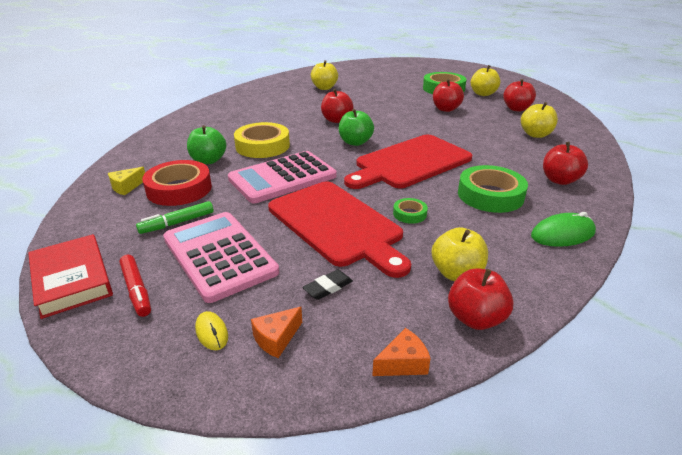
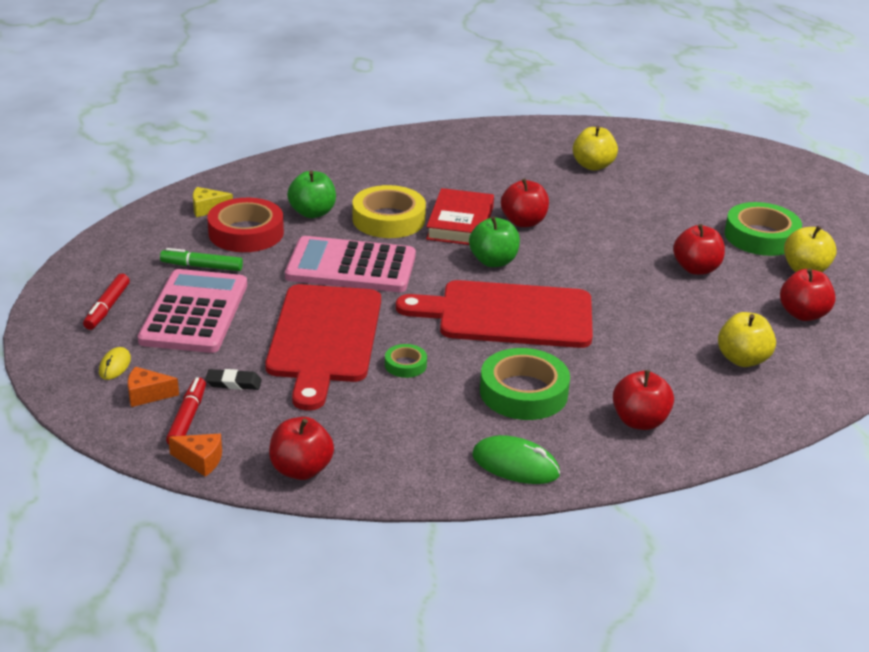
camera: 40 degrees right, 0 degrees up
red book [28,234,113,319] -> red book moved to [426,188,494,245]
yellow apple [432,227,488,281] -> none
none -> red marker [166,377,206,445]

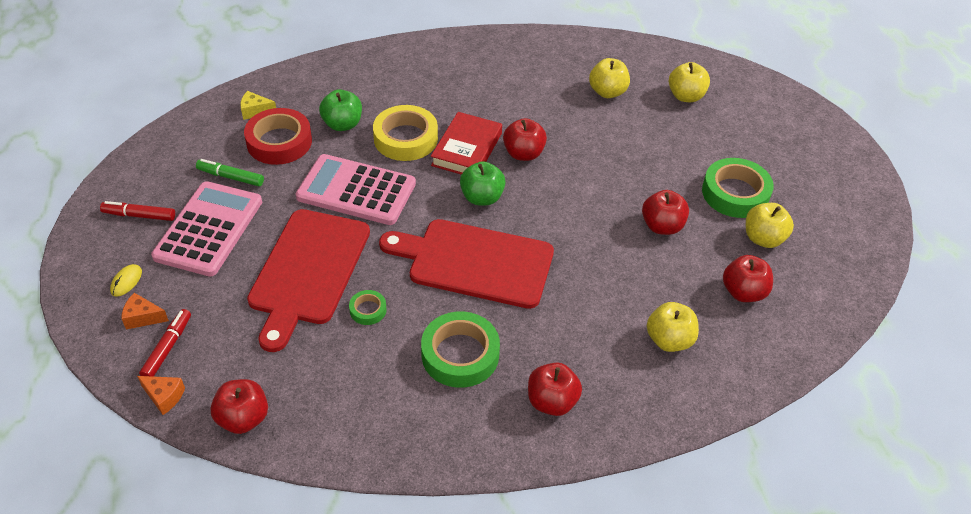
camera: 10 degrees right, 15 degrees up
red marker [83,274,130,330] -> red marker turned 75 degrees clockwise [100,201,175,221]
black eraser [205,369,262,390] -> none
green mouse [472,435,560,484] -> none
none -> yellow apple [669,62,710,102]

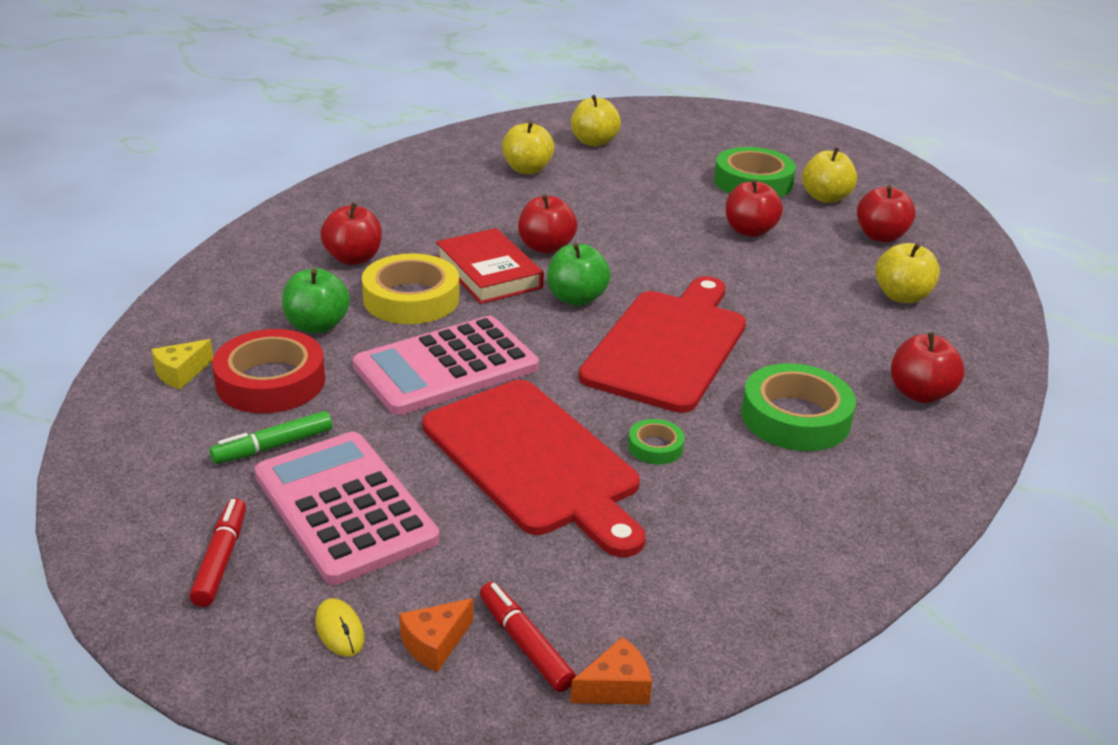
camera: 50 degrees left, 15 degrees down
red marker [100,201,175,221] -> red marker turned 135 degrees clockwise [189,498,246,607]
red apple [210,379,268,434] -> red apple moved to [320,202,382,265]
red cutting board [379,219,554,309] -> red cutting board turned 150 degrees clockwise [579,276,746,413]

